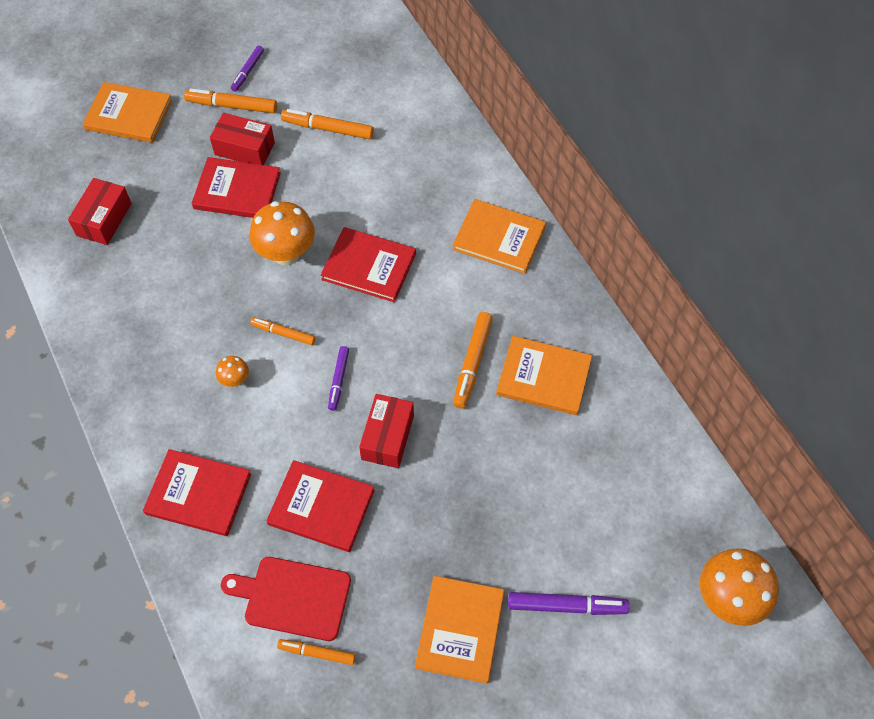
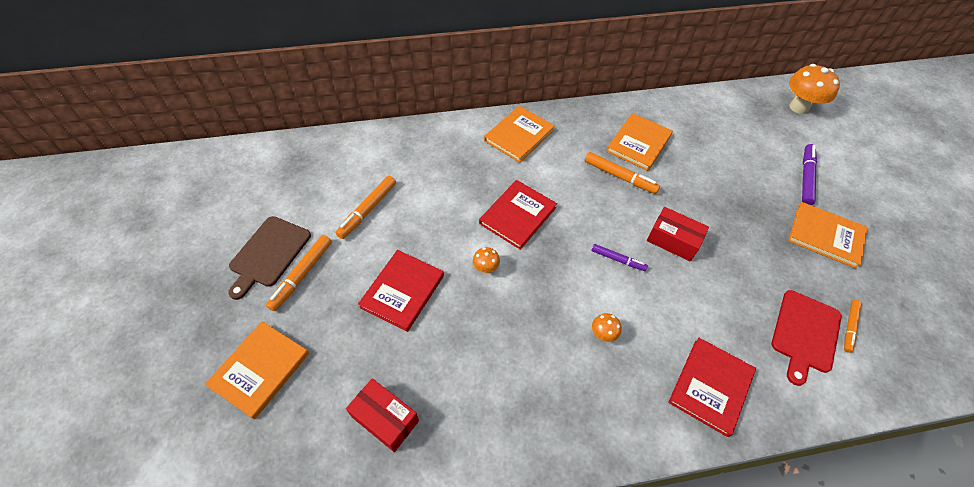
camera: 75 degrees left, 5 degrees down
red box [210,113,275,165] -> none
purple marker [231,46,264,92] -> brown cutting board [228,216,311,300]
orange mushroom [250,201,315,265] -> orange mushroom [473,247,500,274], size x0.48
orange marker [250,318,316,345] -> none
red book [266,460,375,552] -> none

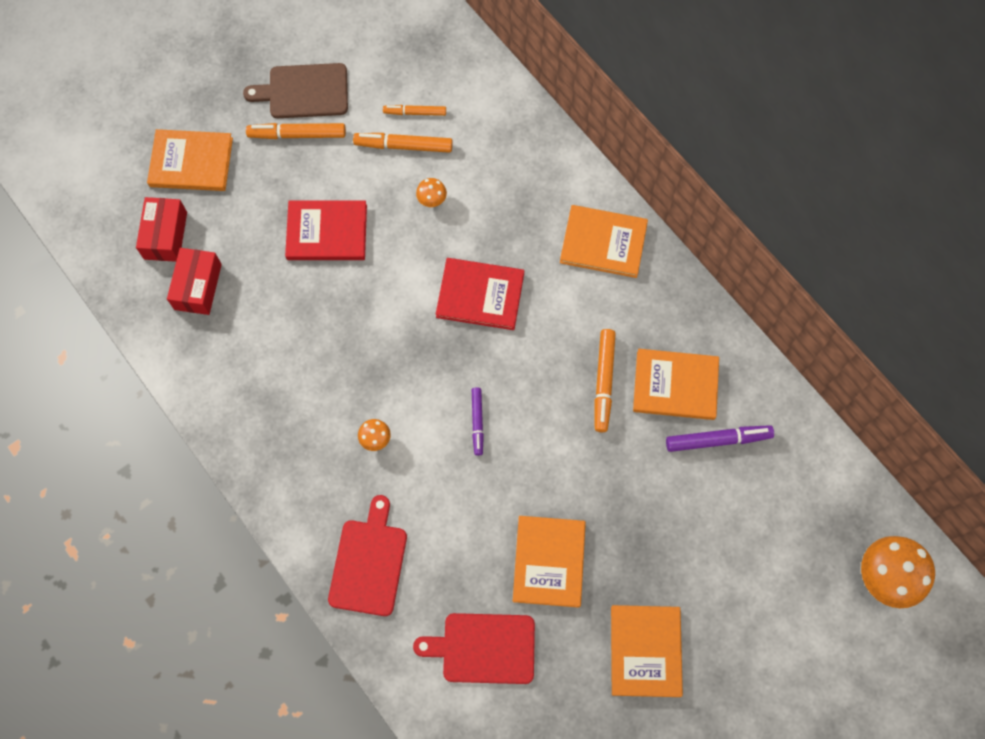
camera: 65 degrees right, 15 degrees up
orange mushroom [473,247,500,274] -> orange mushroom moved to [416,178,447,207]
red box [647,207,709,262] -> red box moved to [136,197,187,262]
red book [668,338,756,437] -> red cutting board [328,495,407,616]
purple marker [802,144,817,205] -> purple marker moved to [666,425,774,452]
orange marker [844,300,862,353] -> orange marker moved to [383,105,446,116]
none -> orange book [513,516,586,608]

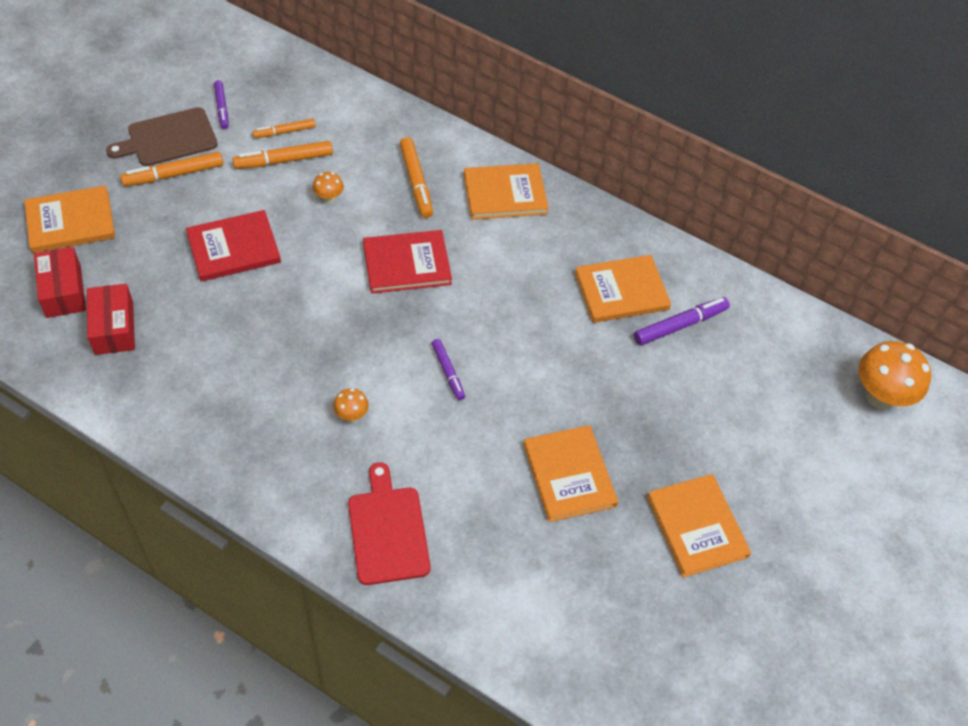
camera: 25 degrees left, 15 degrees down
red cutting board [413,613,535,684] -> none
orange marker [595,329,616,432] -> orange marker moved to [400,137,433,218]
none -> purple marker [214,80,229,129]

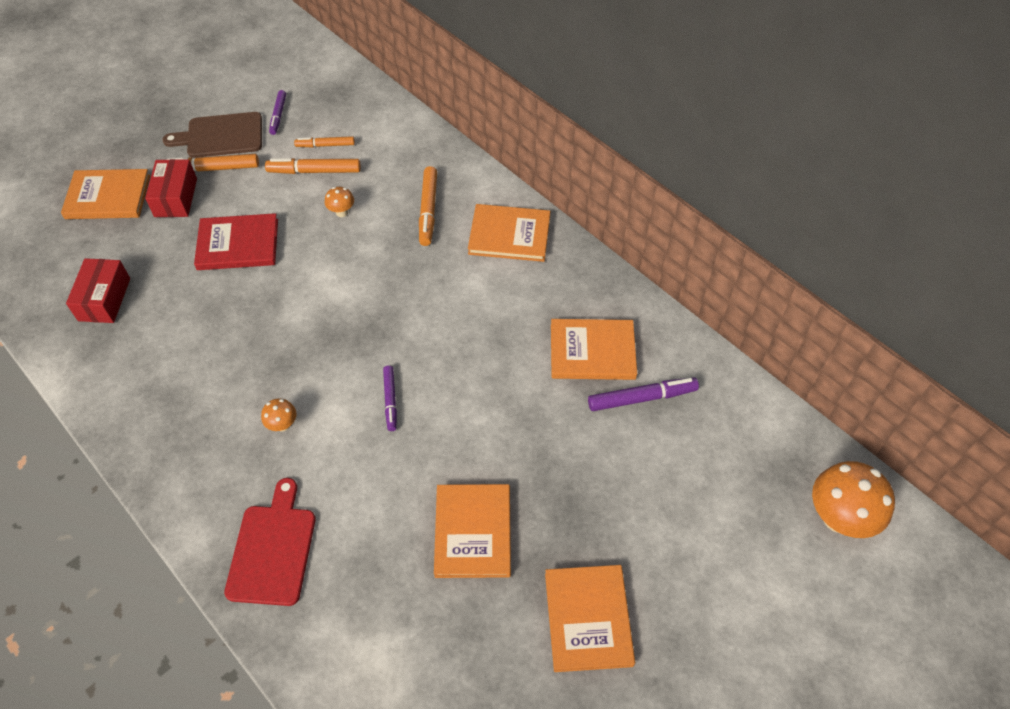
camera: 20 degrees right, 0 degrees up
red box [34,247,86,318] -> red box moved to [145,159,197,217]
red book [363,230,452,294] -> none

